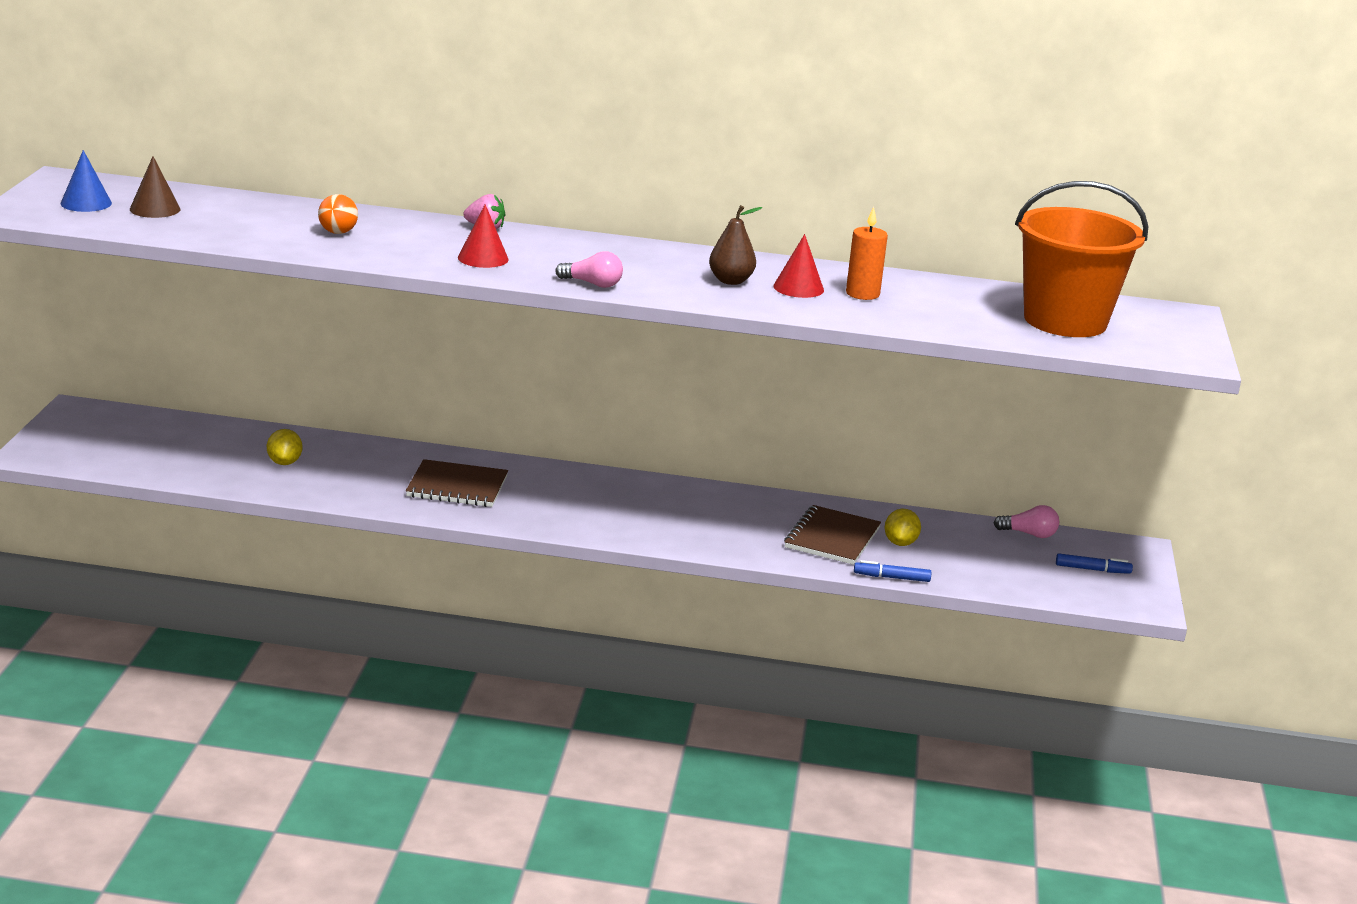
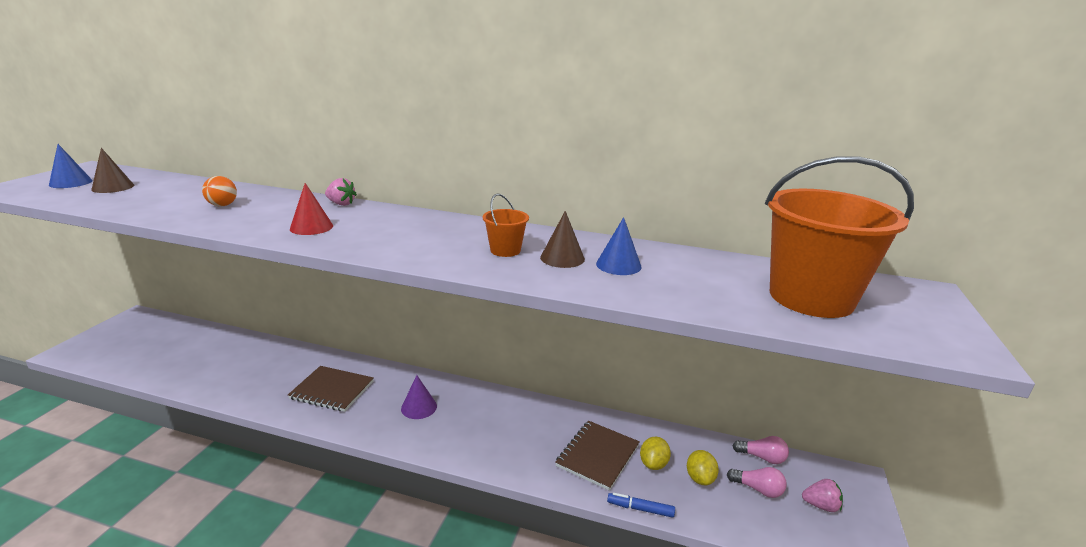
camera: 10 degrees right, 0 degrees up
yellow lemon [267,429,302,465] -> yellow lemon moved to [687,450,719,485]
pink light bulb [555,251,623,288] -> pink light bulb moved to [727,467,787,498]
brown pear [709,205,762,285] -> orange bucket [482,193,529,257]
red cone [773,234,824,298] -> brown cone [540,211,585,268]
orange candle [846,207,888,300] -> blue cone [596,217,641,275]
blue marker [1056,554,1133,574] -> pink strawberry [802,479,843,512]
none -> purple cone [401,375,437,419]

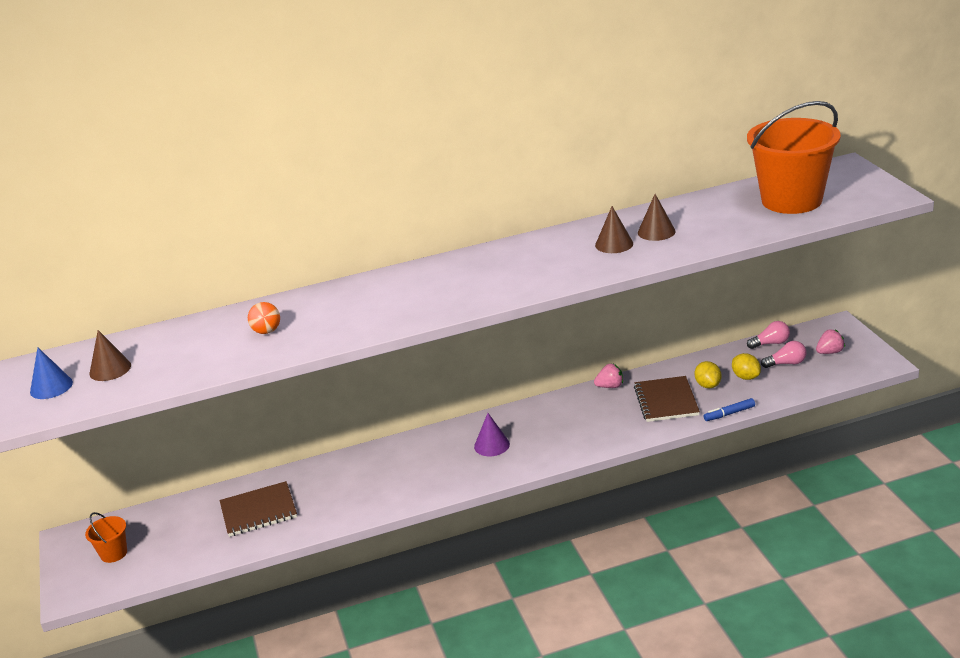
camera: 30 degrees left, 5 degrees up
brown notebook [288,366,374,412] -> brown notebook moved to [220,481,297,537]
red cone [290,183,333,235] -> none
pink strawberry [325,178,357,206] -> pink strawberry moved to [594,364,623,388]
orange bucket [482,193,529,257] -> orange bucket moved to [85,512,127,563]
blue cone [596,217,641,275] -> brown cone [638,194,675,241]

